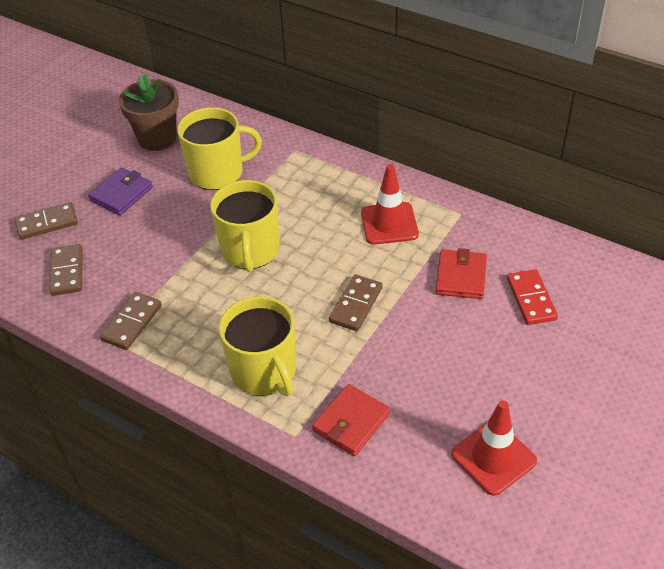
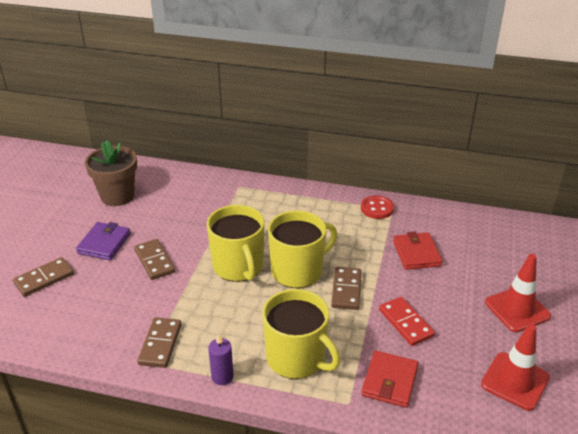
camera: 20 degrees left, 10 degrees down
brown domino [50,244,83,296] -> brown domino moved to [134,239,175,280]
yellow mug [177,107,262,190] -> yellow mug moved to [268,211,337,288]
red traffic cone [361,164,419,245] -> red traffic cone moved to [485,254,551,332]
red domino [507,269,558,325] -> red domino moved to [379,297,435,346]
none -> purple candle [208,333,234,385]
none -> red button [361,195,394,219]

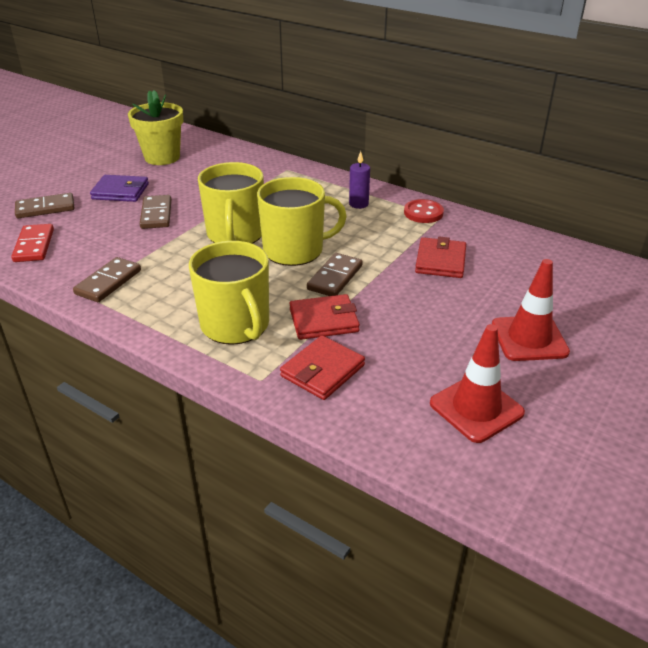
camera: 20 degrees right, 0 degrees up
purple wallet [76,222,131,260] -> purple wallet turned 60 degrees clockwise [90,175,149,202]
brown flower pot [85,140,137,206] -> yellow flower pot [128,90,183,165]
purple candle [208,333,234,385] -> purple candle moved to [349,151,370,209]
red domino [379,297,435,346] -> red domino moved to [11,224,54,262]
none -> red wallet [289,294,360,340]

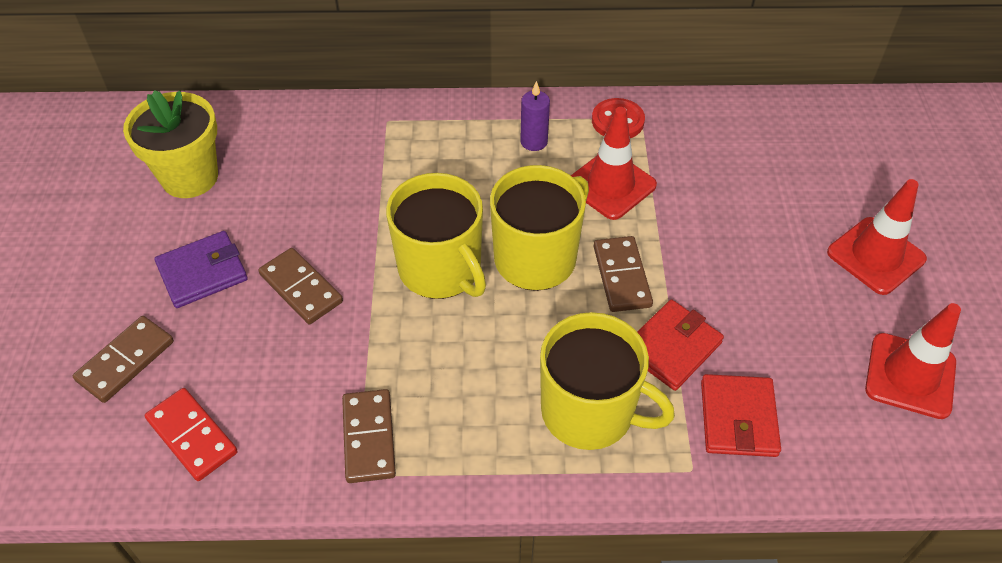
camera: 35 degrees left, 15 degrees up
red wallet [415,237,466,278] -> none
none -> red traffic cone [571,107,657,220]

